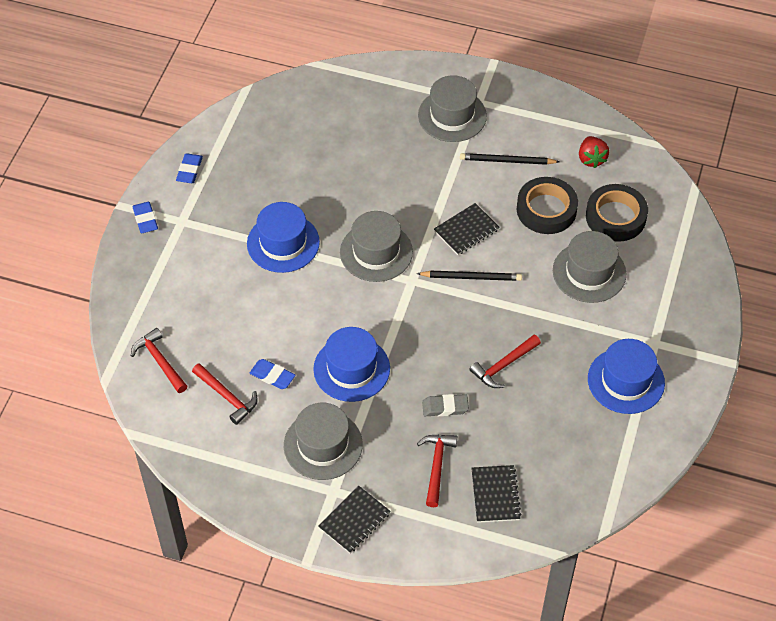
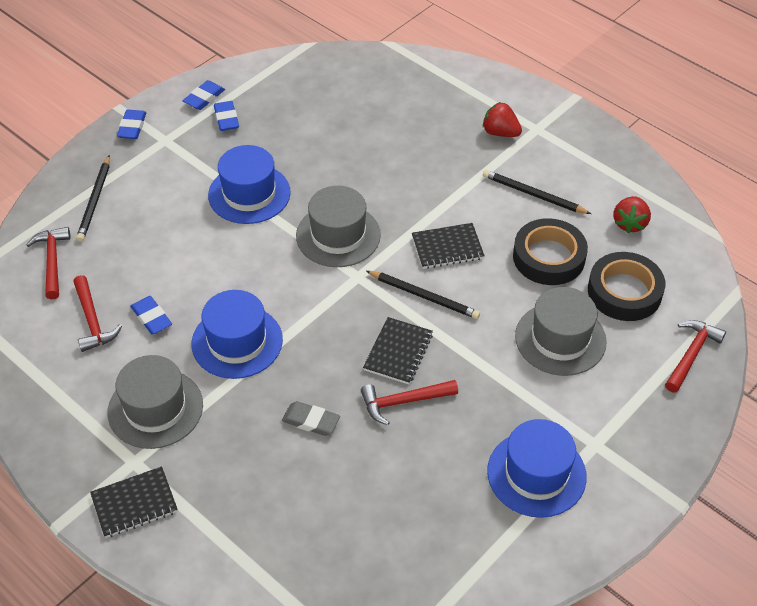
camera: 25 degrees right, 5 degrees down
red hammer [417,435,457,507] -> red hammer moved to [665,320,726,393]
grey hat [418,75,487,142] -> red strawberry [483,102,522,137]
black notebook [471,465,521,523] -> black notebook moved to [363,317,433,384]
none -> black pencil [76,155,110,242]
none -> blue eraser [214,101,239,131]

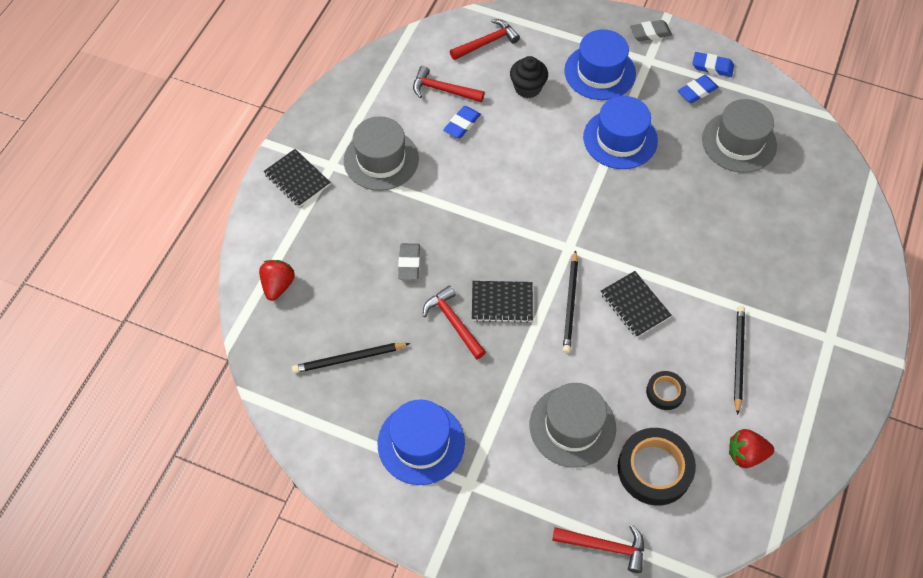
camera: 70 degrees right, 10 degrees up
red hammer [73,275,122,352] -> red hammer turned 60 degrees clockwise [413,66,485,102]
black pencil [76,155,110,242] -> black pencil moved to [292,343,410,373]
blue eraser [117,110,146,139] -> grey eraser [630,20,672,41]
blue hat [192,290,283,379] -> blue hat moved to [564,29,636,100]
grey hat [296,186,381,267] -> grey hat moved to [702,99,777,173]
red strawberry [483,102,522,137] -> red strawberry moved to [259,260,295,301]
black tape [513,218,588,285] -> black tape [646,371,686,410], size x0.53
none -> black cupcake [510,56,548,98]

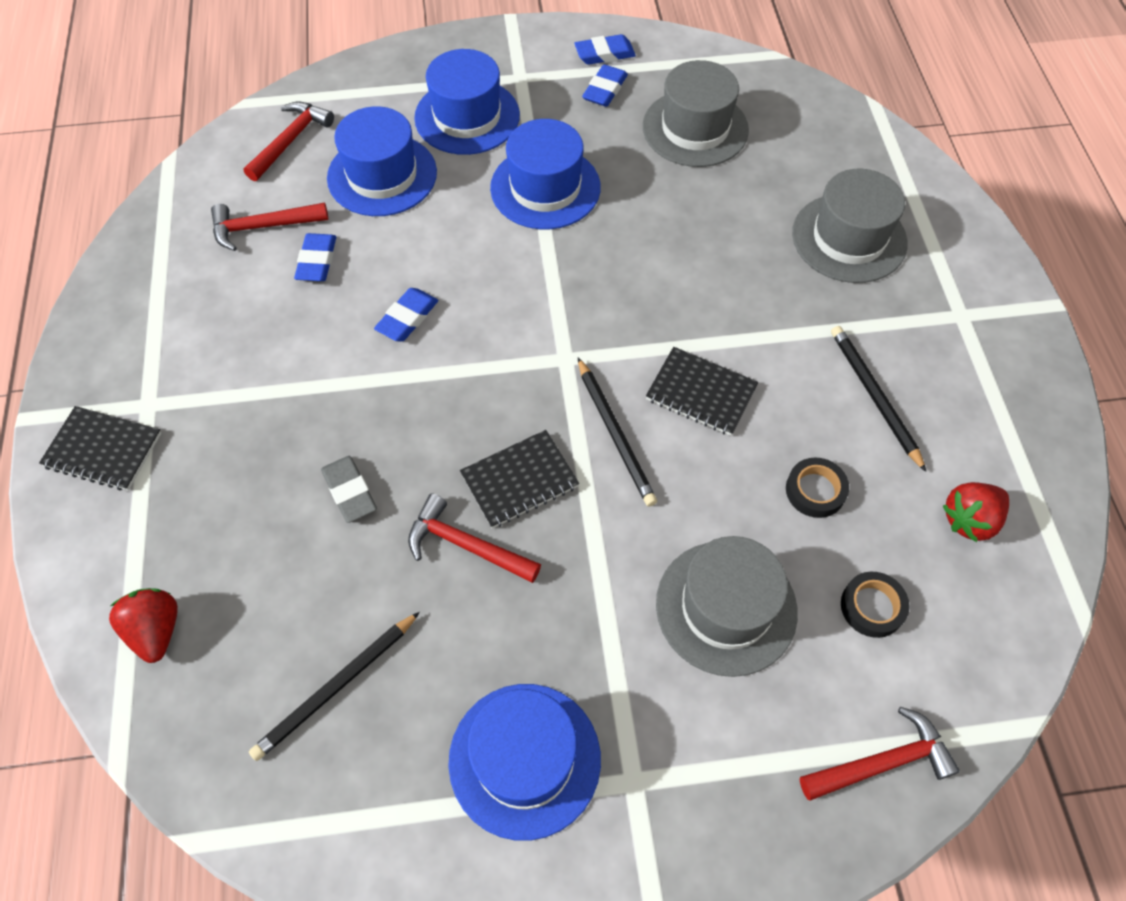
camera: 30 degrees left, 0 degrees up
grey hat [344,116,419,191] -> grey hat moved to [792,169,907,283]
black cupcake [510,56,548,98] -> blue hat [327,106,437,216]
black tape [618,428,696,505] -> black tape [841,572,910,638], size x0.53
grey eraser [630,20,672,41] -> none
none -> blue eraser [374,288,438,341]

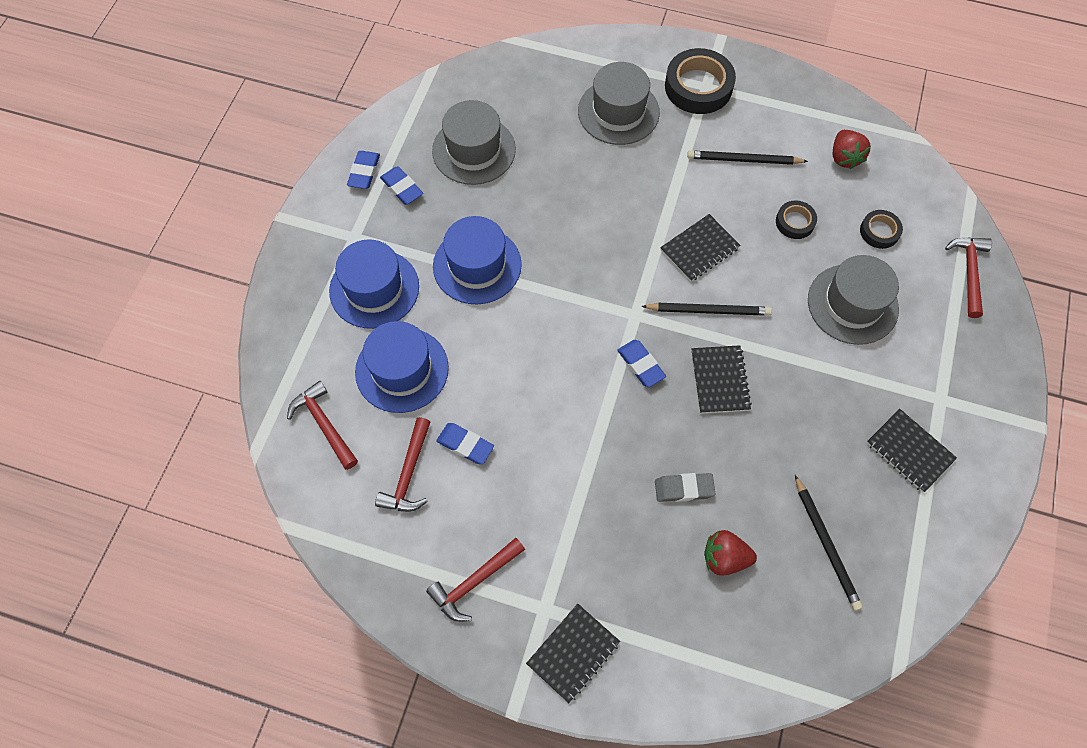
camera: 65 degrees left, 5 degrees up
red strawberry [109,588,178,663] -> red strawberry moved to [704,530,757,576]
blue eraser [374,288,438,341] -> blue eraser moved to [617,340,666,387]
red hammer [408,494,541,583] -> red hammer moved to [426,538,525,622]
blue hat [448,684,601,841] -> black notebook [867,409,957,493]
none -> black tape [665,48,736,114]

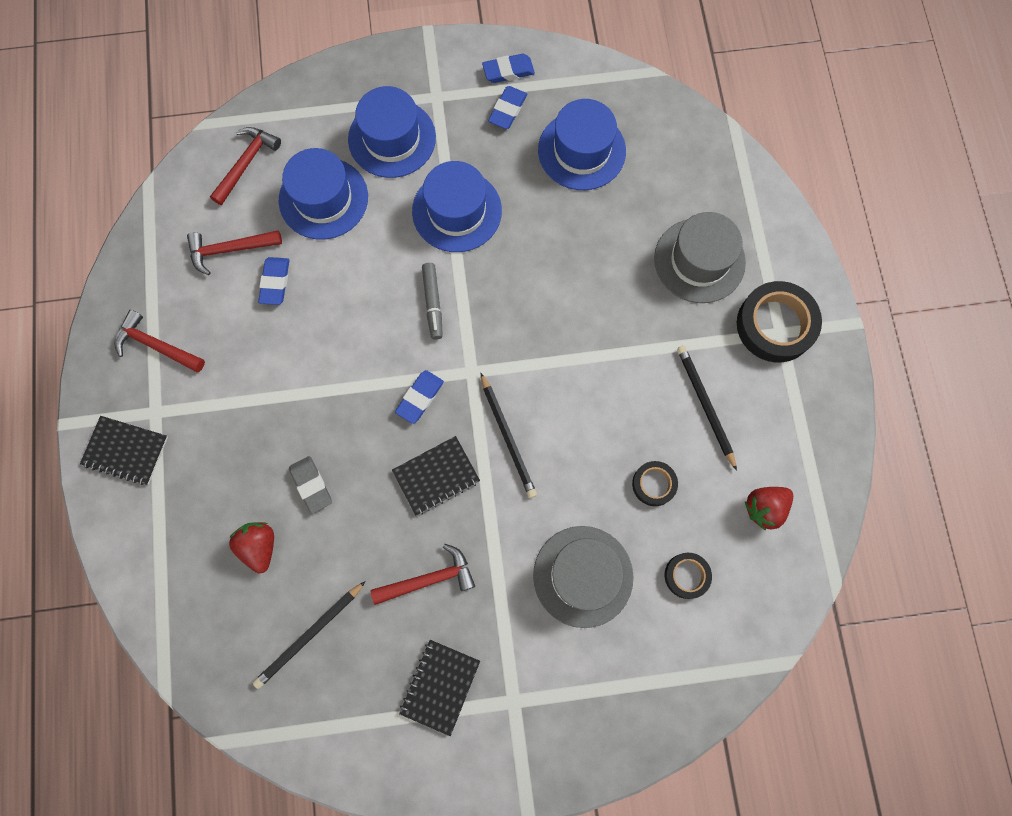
camera: 65 degrees right, 10 degrees up
grey hat [432,100,516,185] -> blue hat [538,99,626,190]
black notebook [660,214,740,282] -> none
red hammer [945,238,992,318] -> red hammer moved to [371,544,475,605]
none -> grey marker [422,263,443,340]

